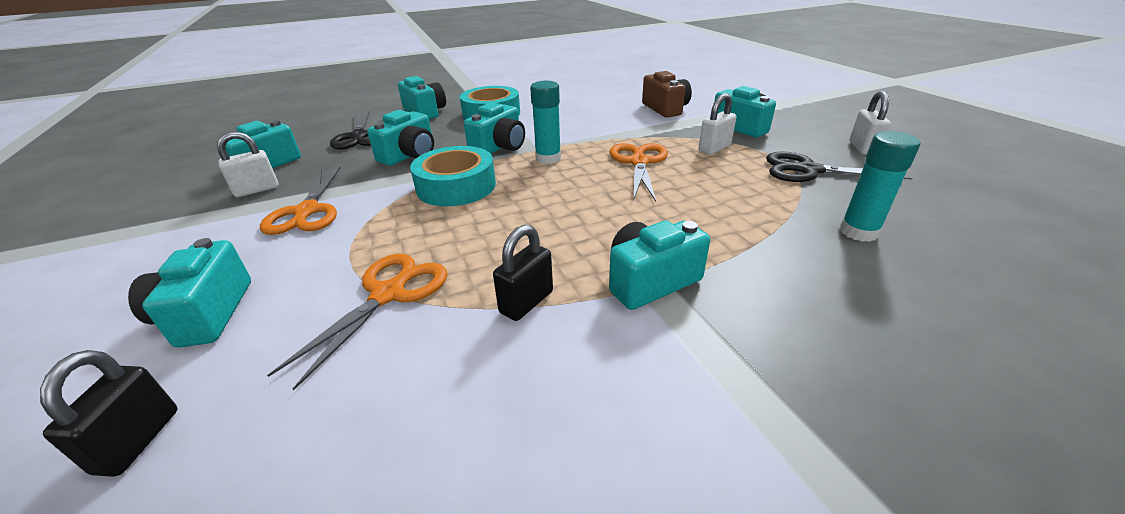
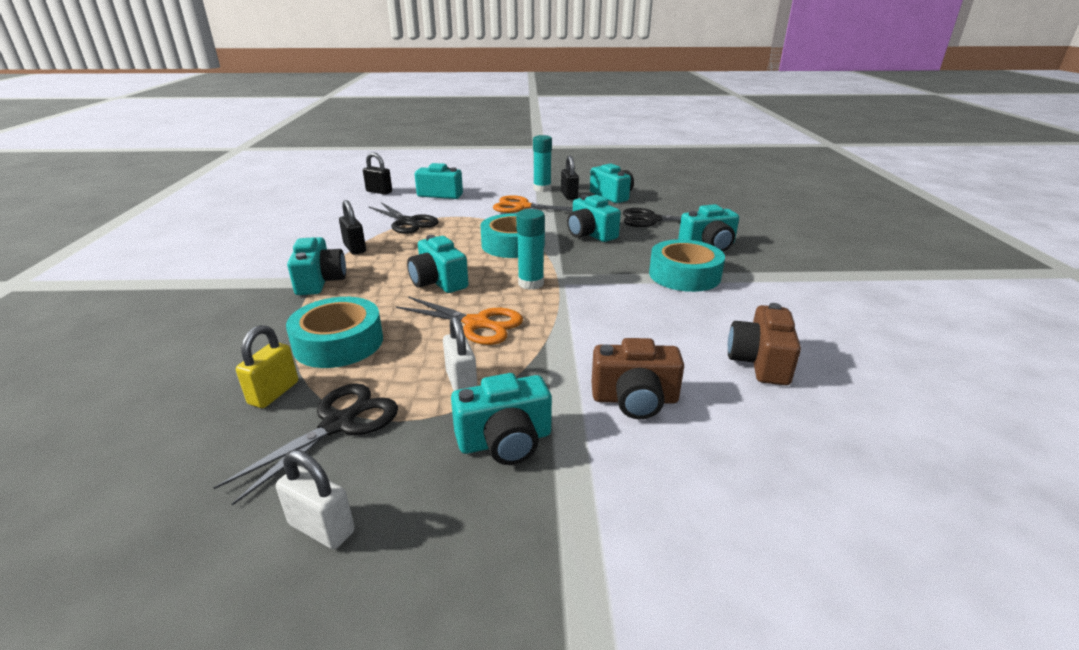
camera: 110 degrees right, 5 degrees down
white padlock [217,132,279,197] -> black padlock [561,155,579,200]
orange scissors [267,254,448,390] -> black scissors [368,202,439,234]
turquoise camera [464,102,525,154] -> turquoise camera moved to [407,235,468,293]
turquoise glue stick [840,131,920,242] -> turquoise glue stick moved to [533,135,552,192]
none -> yellow padlock [236,325,298,408]
none -> turquoise tape [286,297,383,368]
none -> brown camera [728,303,801,385]

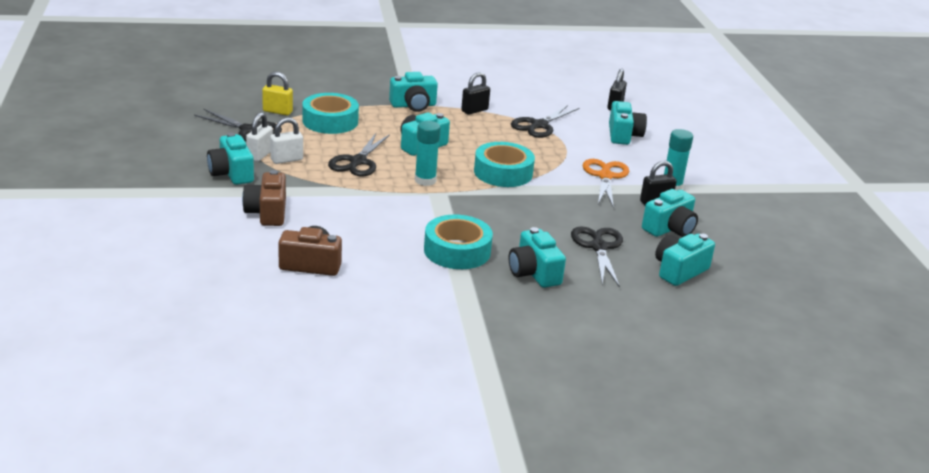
camera: 80 degrees right, 0 degrees up
white padlock [276,450,355,549] -> white padlock moved to [246,112,273,162]
orange scissors [396,296,523,345] -> black scissors [328,133,390,177]
turquoise camera [567,195,621,242] -> turquoise camera moved to [655,234,715,286]

